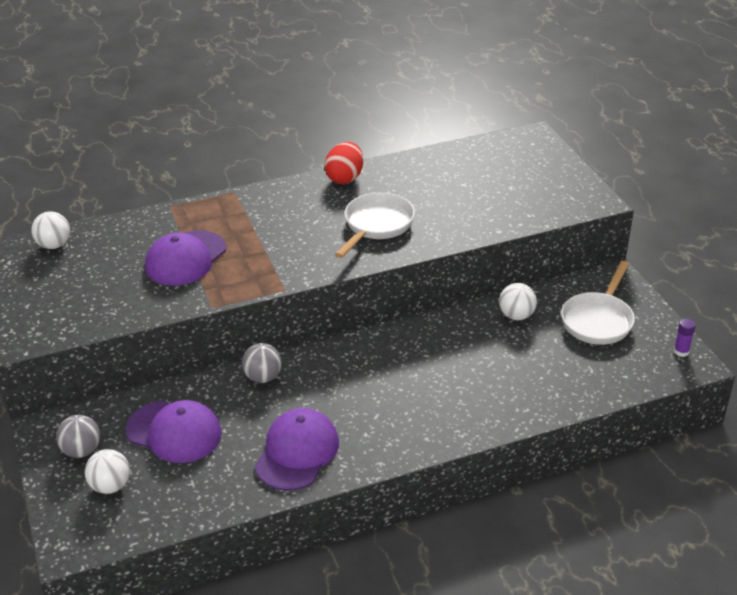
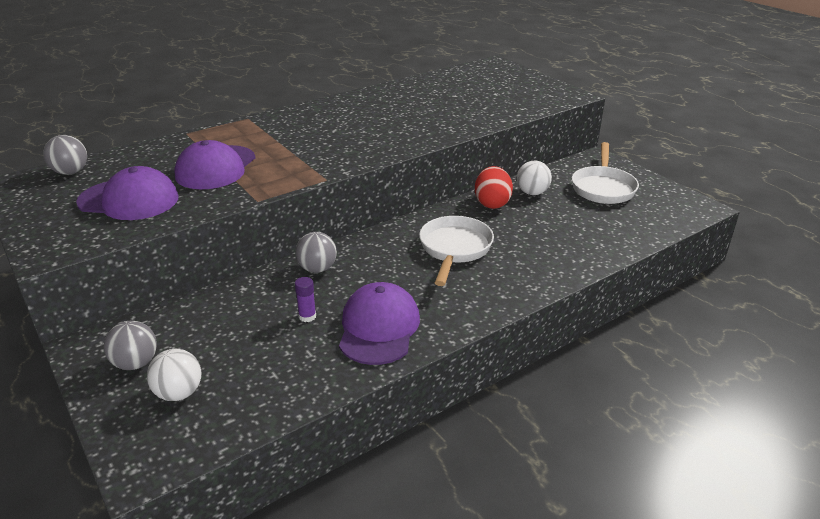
camera: 15 degrees left, 5 degrees down
white ball [31,212,70,249] -> grey ball [43,135,87,175]
purple cap [126,400,222,463] -> purple cap moved to [76,166,179,220]
red egg [325,142,363,184] -> red egg moved to [475,166,513,209]
white pan [335,193,415,258] -> white pan moved to [419,216,494,286]
purple glue stick [674,319,696,357] -> purple glue stick moved to [295,277,316,322]

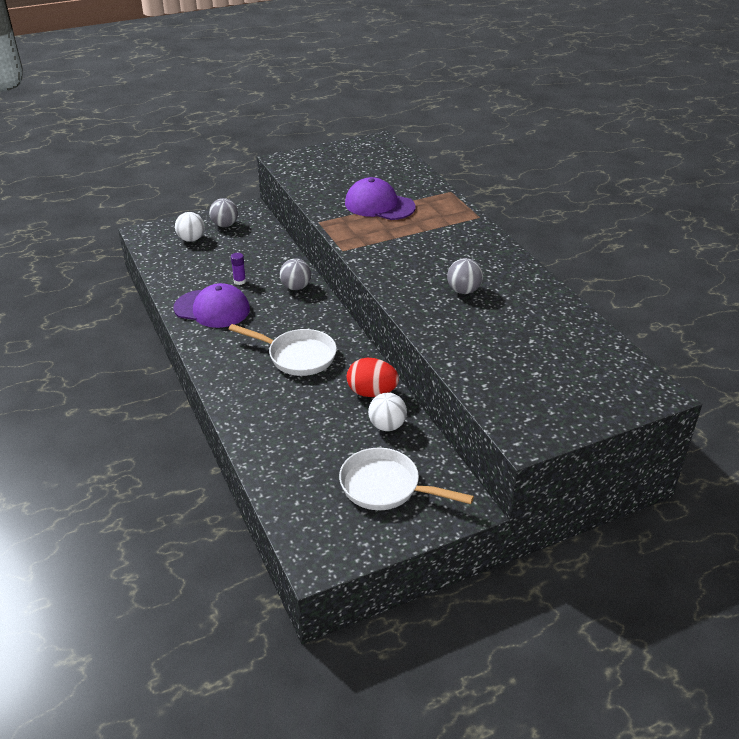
camera: 100 degrees right, 5 degrees up
grey ball [43,135,87,175] -> grey ball moved to [447,258,483,294]
purple cap [76,166,179,220] -> none

